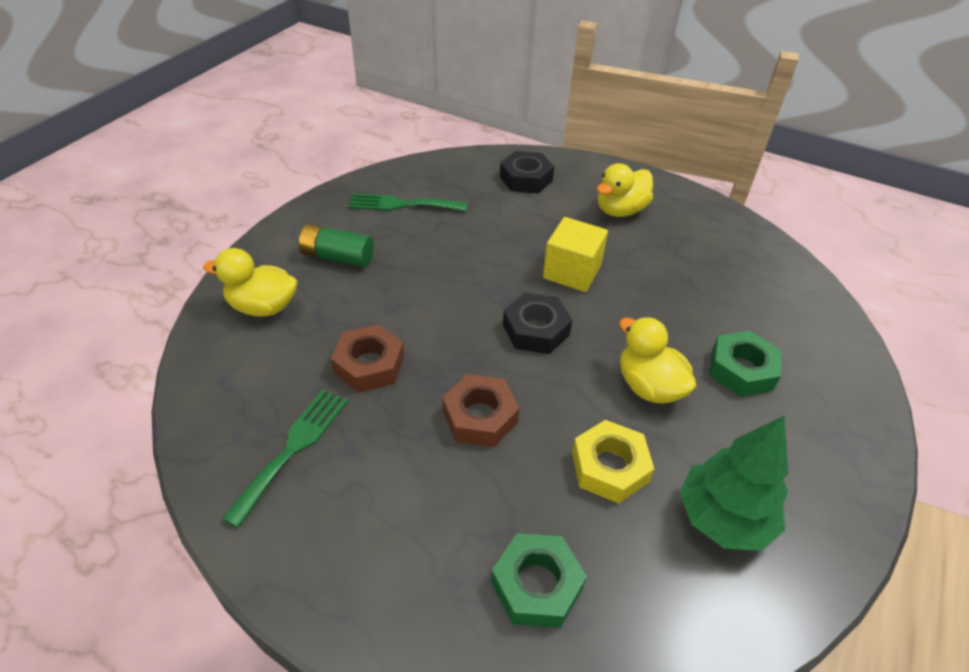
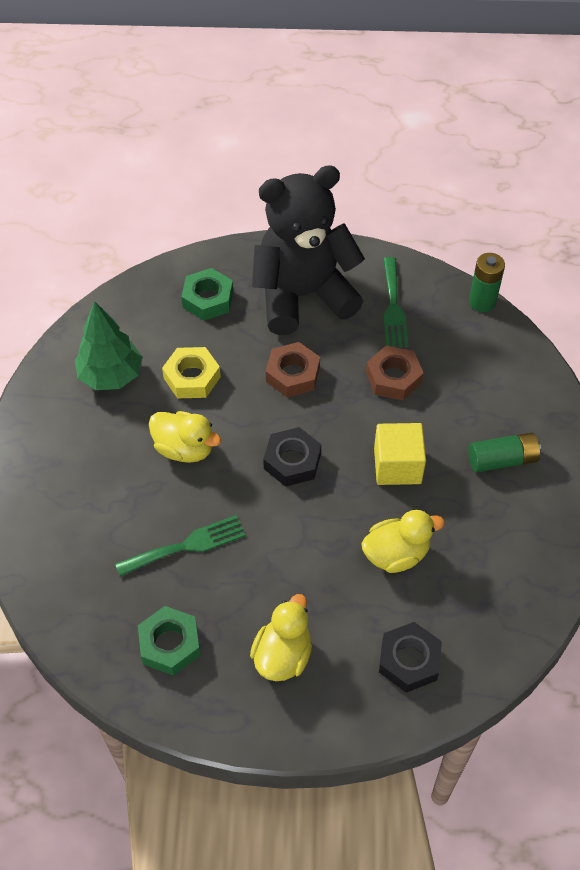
camera: 155 degrees right, 10 degrees up
yellow duck [203,248,297,317] -> yellow duck moved to [361,510,445,573]
green fork [348,193,468,211] -> green fork moved to [115,515,246,577]
yellow cube [543,217,608,292] -> yellow cube moved to [374,423,426,485]
green nut [709,331,781,397] -> green nut moved to [138,606,201,676]
none -> black teddy bear [252,165,365,335]
none -> green battery [469,253,505,312]

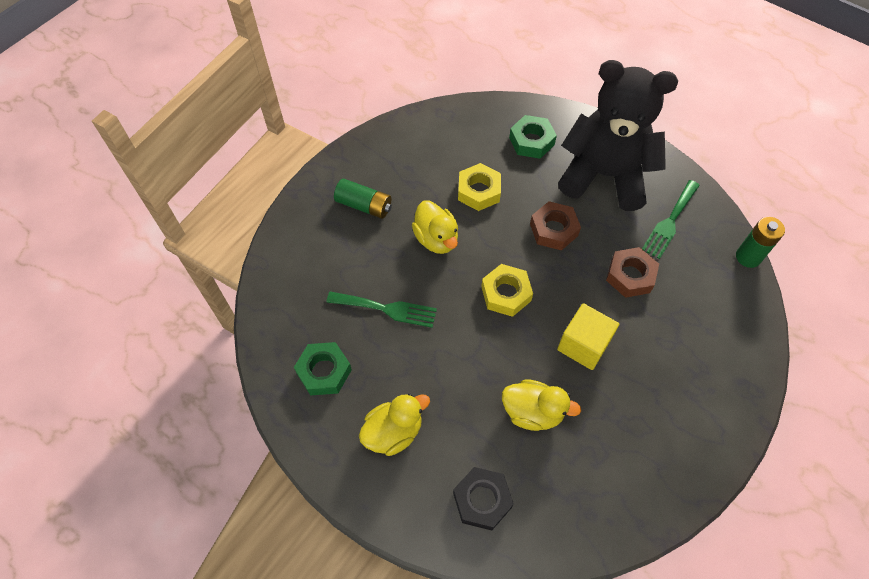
camera: 35 degrees right, 5 degrees up
green tree [75,301,143,390] -> none
black nut [263,427,321,487] -> yellow nut [481,264,533,317]
green battery [468,432,541,473] -> green battery moved to [334,179,392,219]

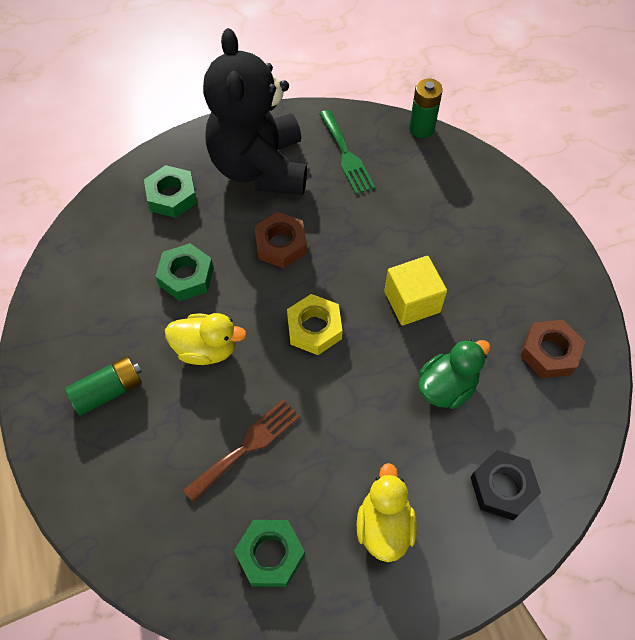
camera: 55 degrees left, 0 degrees up
green fork [326,292,437,328] -> brown fork [183,399,300,502]
yellow nut [458,163,501,211] -> green nut [155,243,214,301]
yellow duck [502,379,581,431] -> green duck [418,339,491,409]
black teddy bear [558,60,678,211] -> black teddy bear turned 60 degrees counterclockwise [203,28,307,195]
brown nut [606,247,659,298] -> brown nut moved to [520,320,585,378]

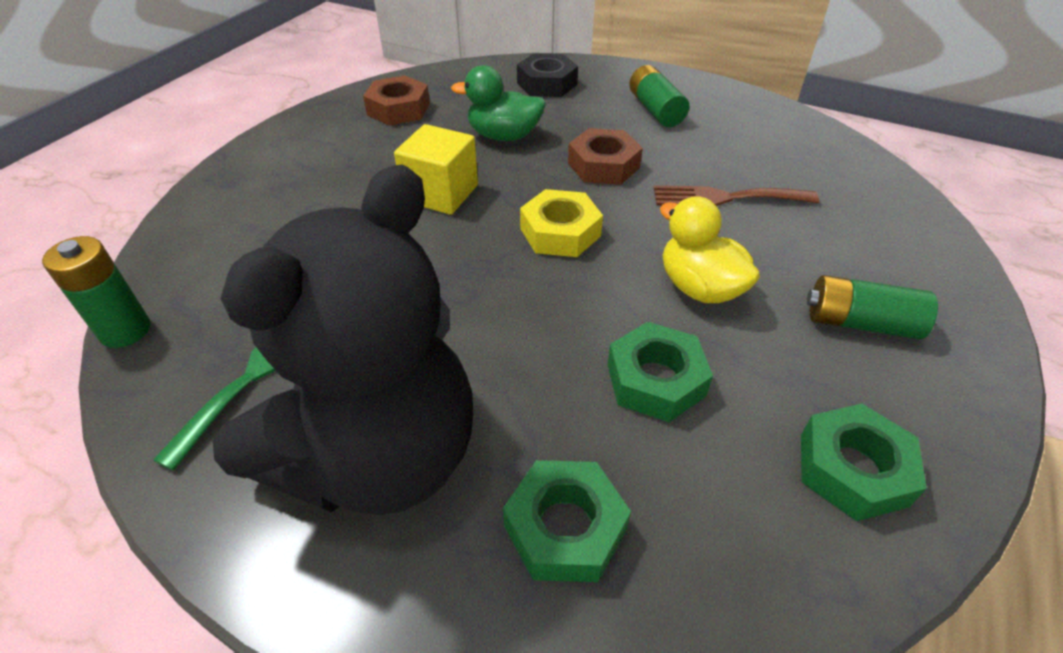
camera: 135 degrees left, 15 degrees down
green nut [234,520,305,587] -> green nut moved to [801,404,927,521]
brown nut [254,212,307,268] -> brown nut moved to [568,128,643,185]
yellow duck [357,463,417,562] -> green battery [629,65,689,127]

